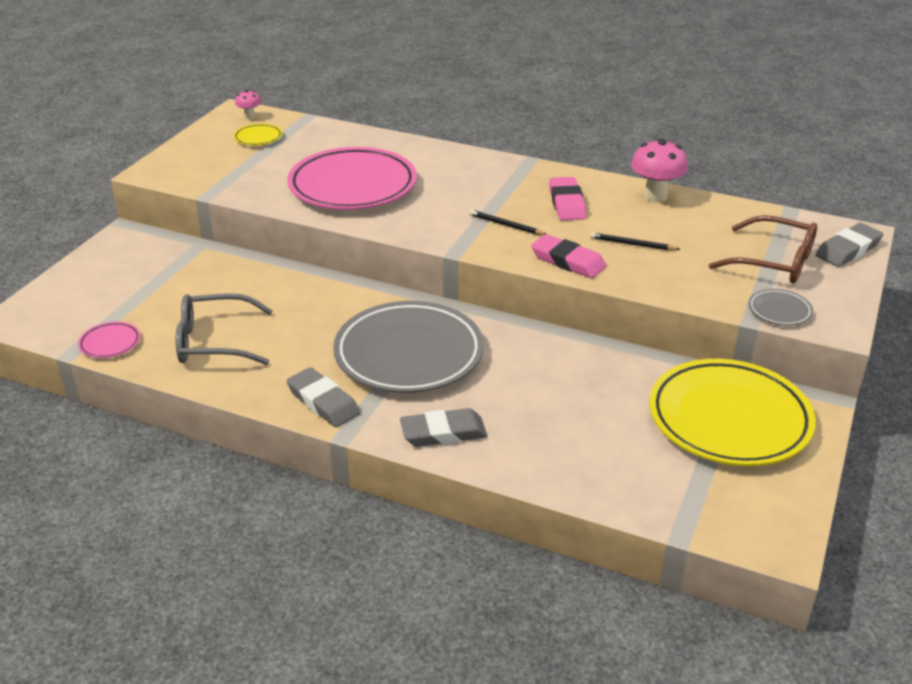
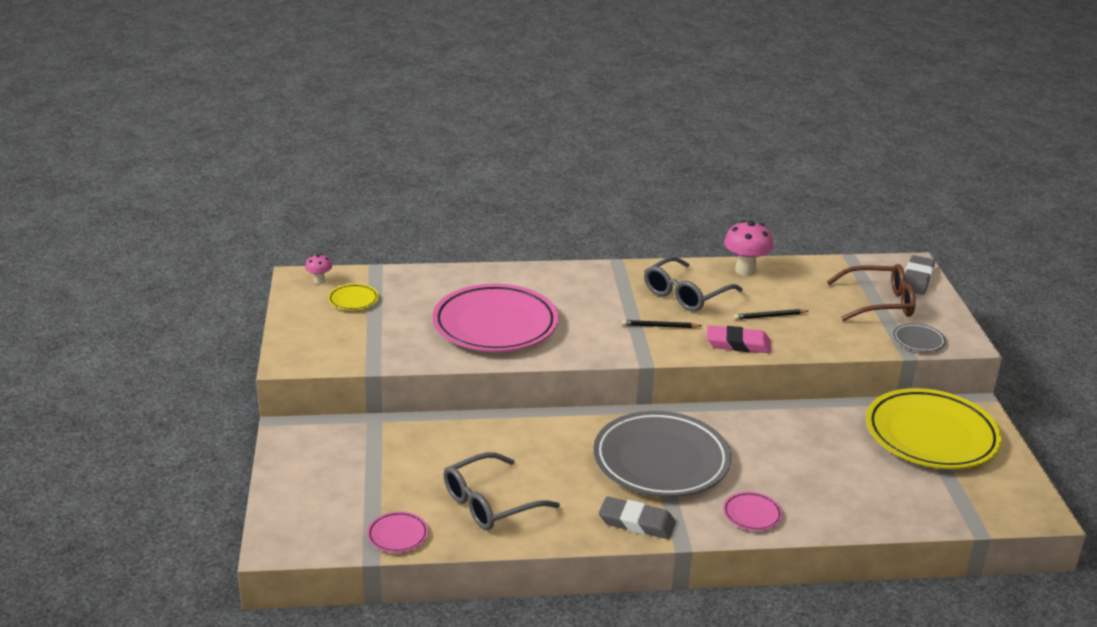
camera: 30 degrees left, 5 degrees down
grey eraser [400,408,487,447] -> pink plate [723,492,783,531]
pink eraser [549,177,586,220] -> grey glasses [644,257,743,311]

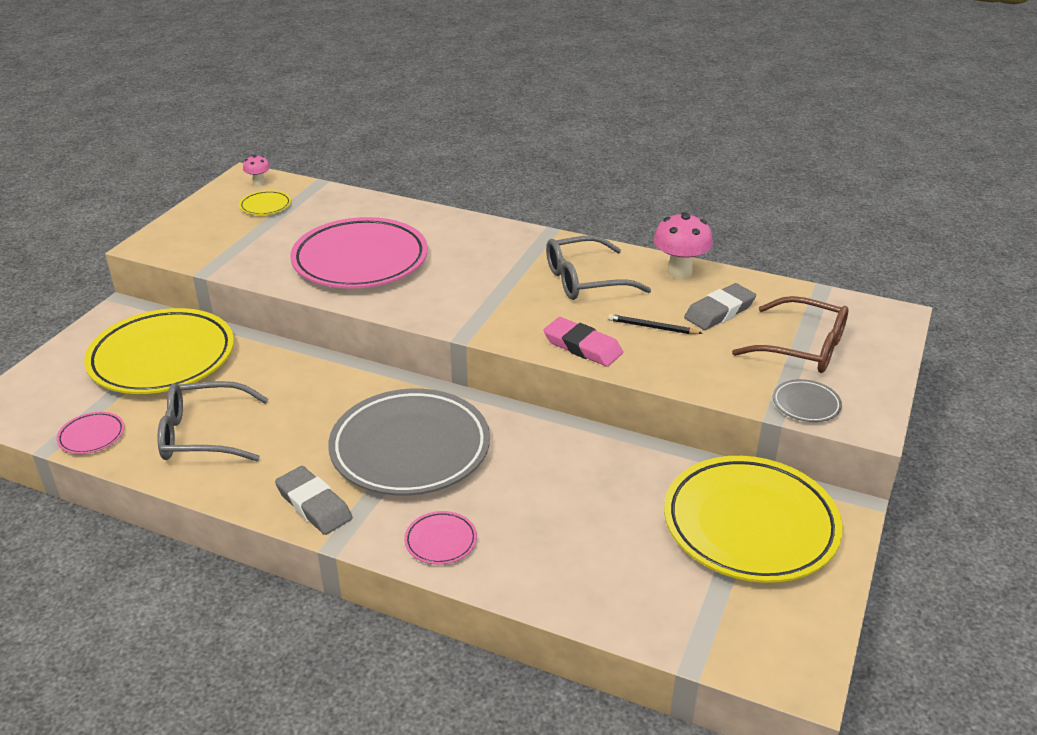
camera: 30 degrees right, 5 degrees up
black pencil [622,320,702,328] -> none
grey eraser [905,255,935,295] -> grey eraser moved to [684,283,756,330]
none -> yellow plate [84,308,234,394]

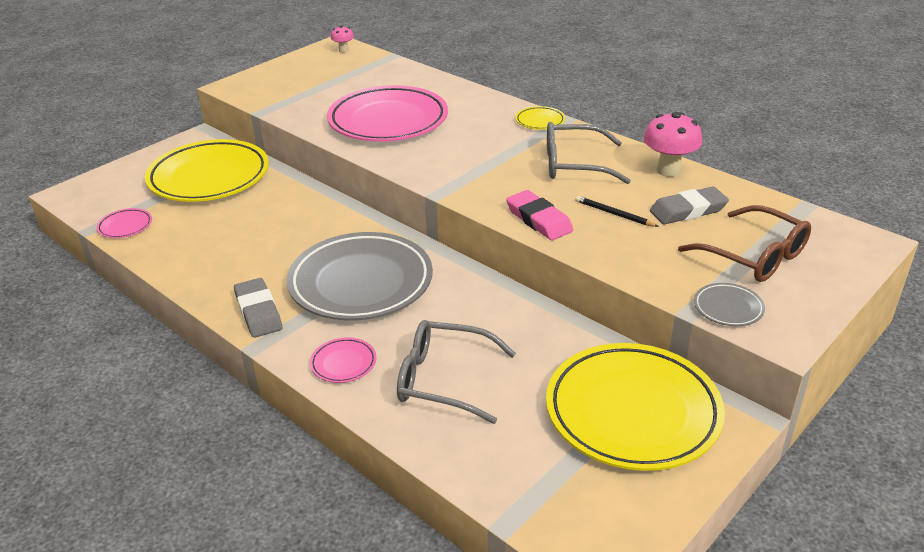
camera: 20 degrees right, 0 degrees up
grey glasses [158,381,268,461] -> grey glasses moved to [397,320,516,424]
yellow plate [239,190,291,215] -> yellow plate moved to [515,106,565,130]

